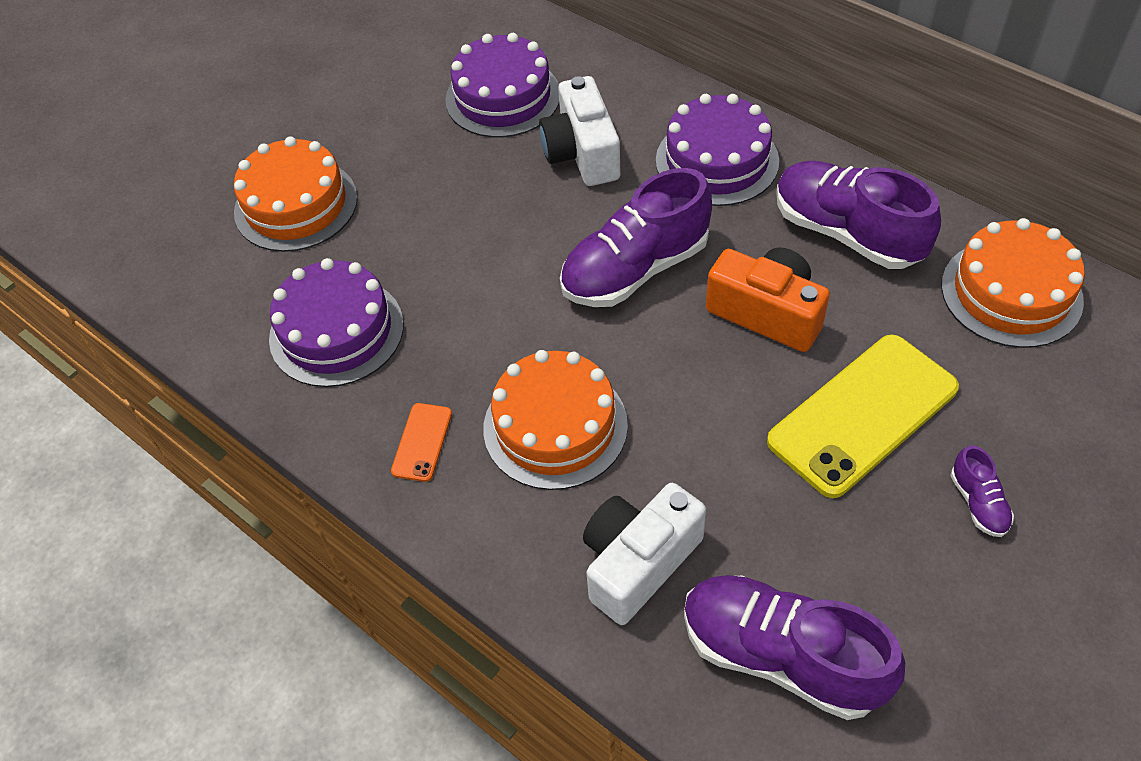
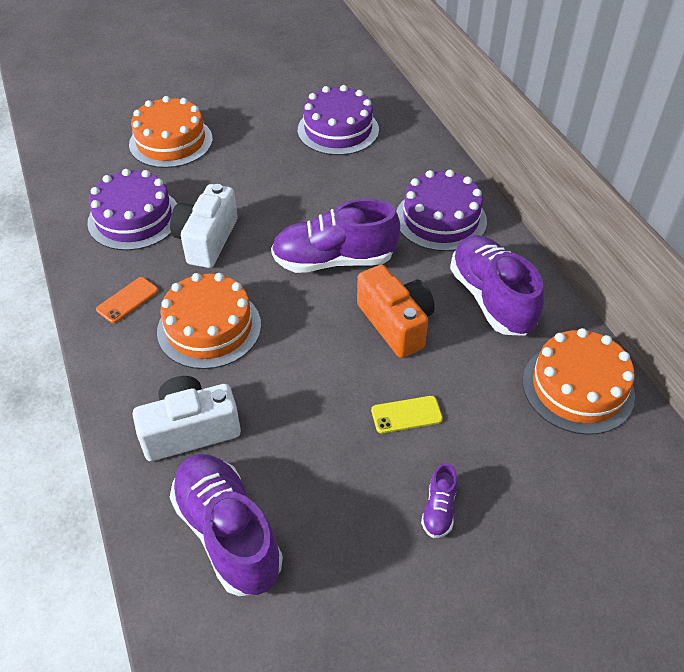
camera: 25 degrees right, 5 degrees down
white camera [539,76,620,186] -> white camera moved to [170,184,238,268]
yellow phone [767,335,959,498] -> yellow phone [371,396,443,433], size x0.45

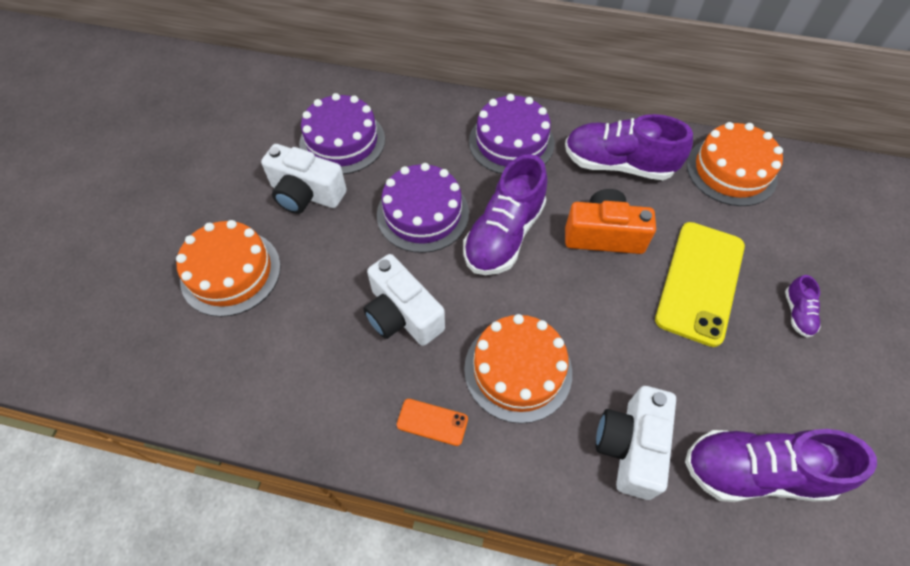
camera: 55 degrees left, 10 degrees up
purple cake [87,169,177,251] -> purple cake moved to [377,163,469,253]
orange phone [96,277,158,323] -> orange phone turned 60 degrees counterclockwise [397,399,468,446]
yellow phone [371,396,443,433] -> yellow phone [655,222,745,347], size x2.24
purple shoe [421,463,458,538] -> purple shoe turned 45 degrees clockwise [785,275,821,338]
none -> white camera [261,144,347,214]

